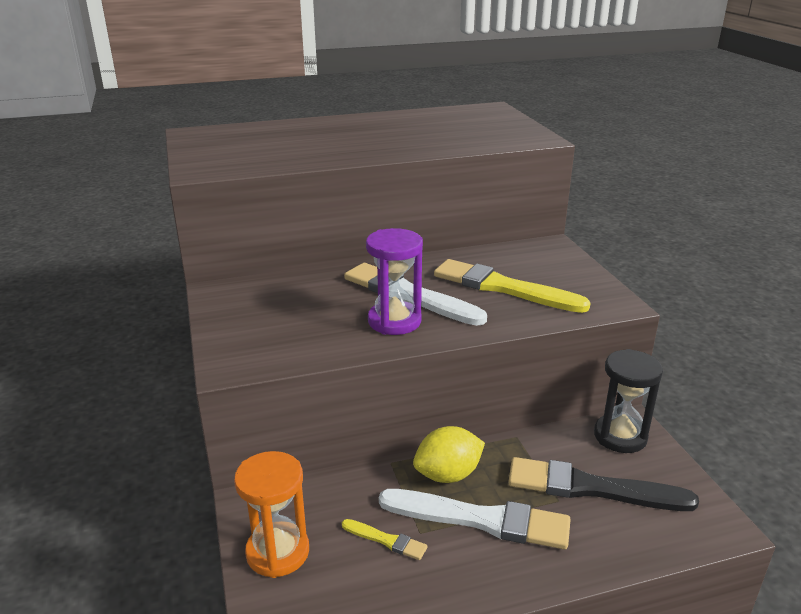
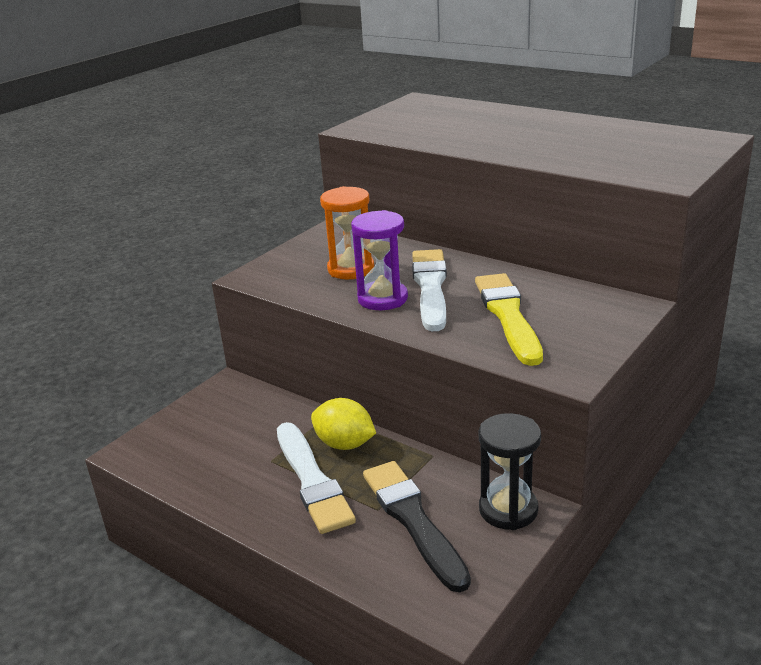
camera: 55 degrees right, 0 degrees up
orange hourglass [234,451,309,578] -> orange hourglass moved to [320,186,374,279]
yellow brush [342,519,428,560] -> none

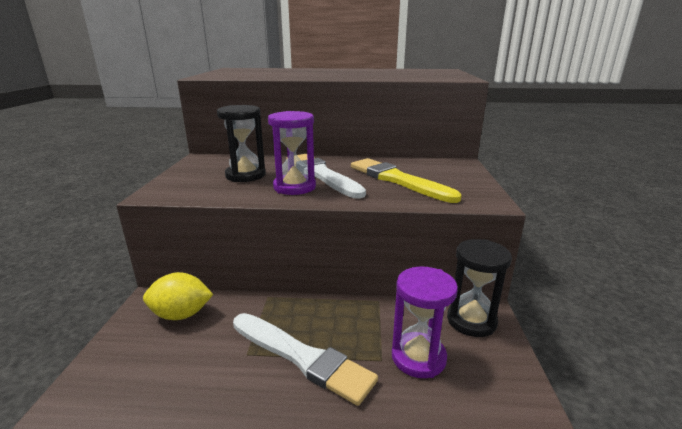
camera: 35 degrees left, 5 degrees down
yellow lemon [311,398,376,450] -> yellow lemon moved to [143,272,213,320]
orange hourglass [320,186,374,279] -> black hourglass [217,105,266,182]
black brush [363,461,471,592] -> purple hourglass [392,267,458,378]

